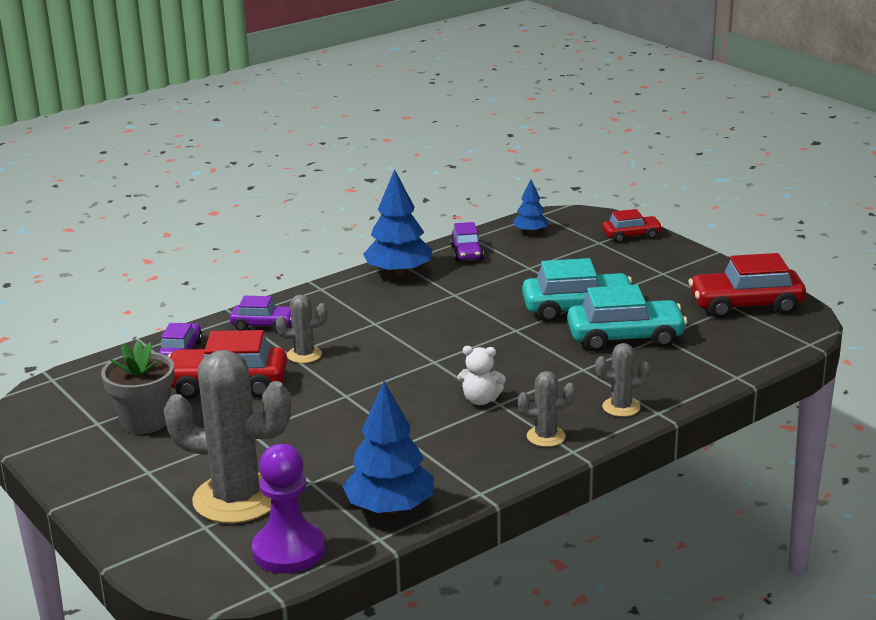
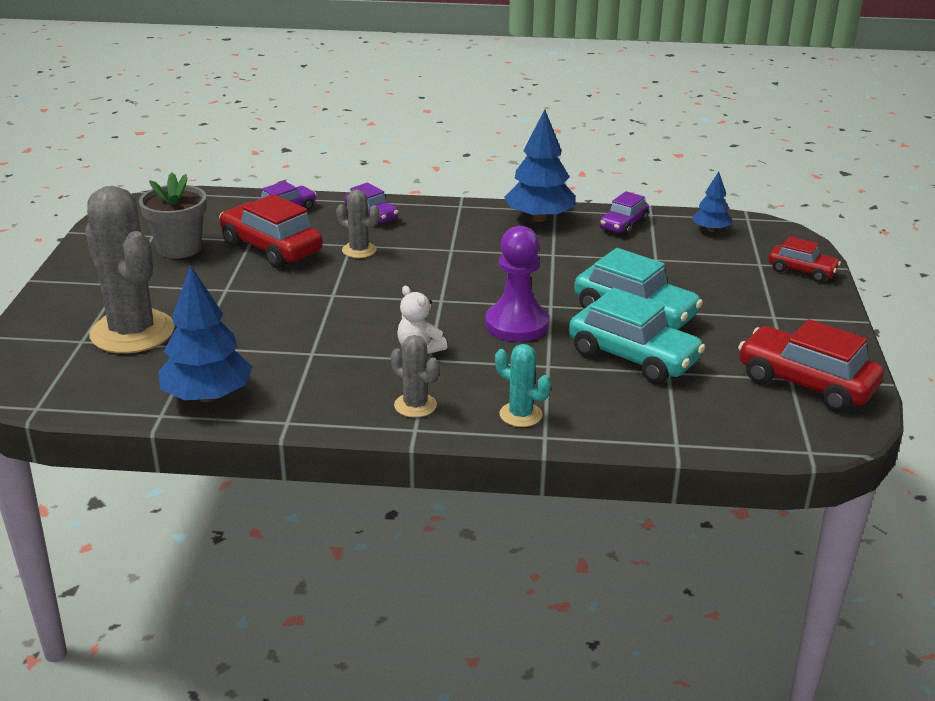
camera: 40 degrees right, 5 degrees up
purple pawn [252,444,325,573] -> purple pawn moved to [485,226,549,342]
grey cactus [595,343,650,417] -> turquoise cactus [495,344,551,427]

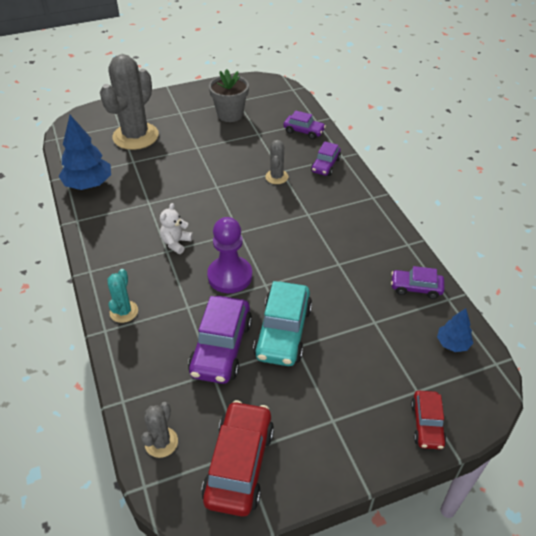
camera: 65 degrees right, 15 degrees up
red car [219,194,323,268] -> none
grey cactus [391,335,440,418] -> grey cactus moved to [141,402,178,458]
blue tree [504,109,575,222] -> none
turquoise car [569,288,706,384] -> purple car [188,296,252,384]

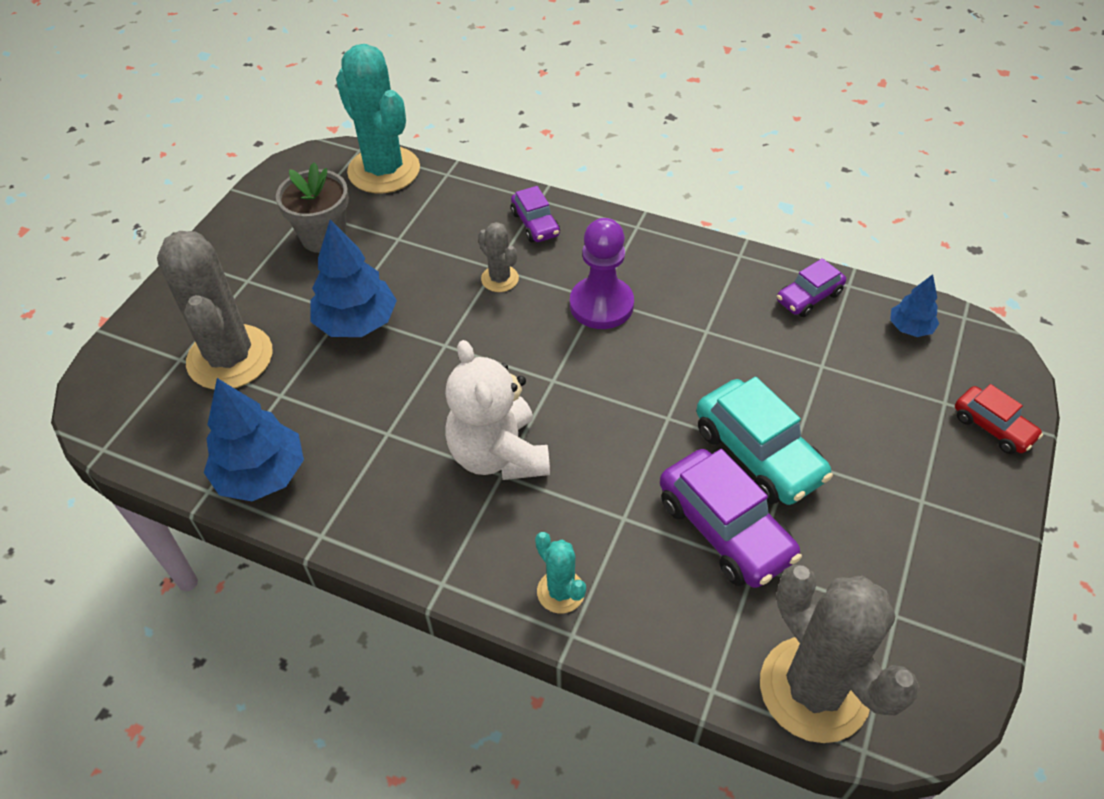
camera: 45 degrees left, 5 degrees up
grey cactus [141,402,178,458] -> grey cactus [760,565,920,743], size x2.12
white teddy bear [160,203,193,254] -> white teddy bear [445,340,550,480], size x1.95
red car [201,400,274,517] -> none
purple pawn [207,217,252,293] -> purple pawn moved to [570,218,634,329]
purple car [284,110,326,139] -> none
none -> blue tree [310,219,397,337]
none -> turquoise cactus [336,44,420,193]

